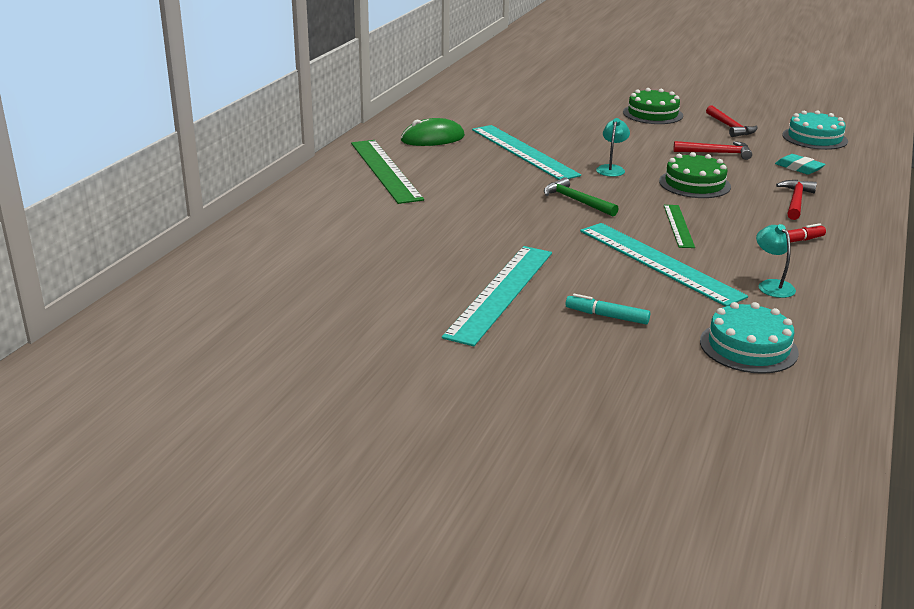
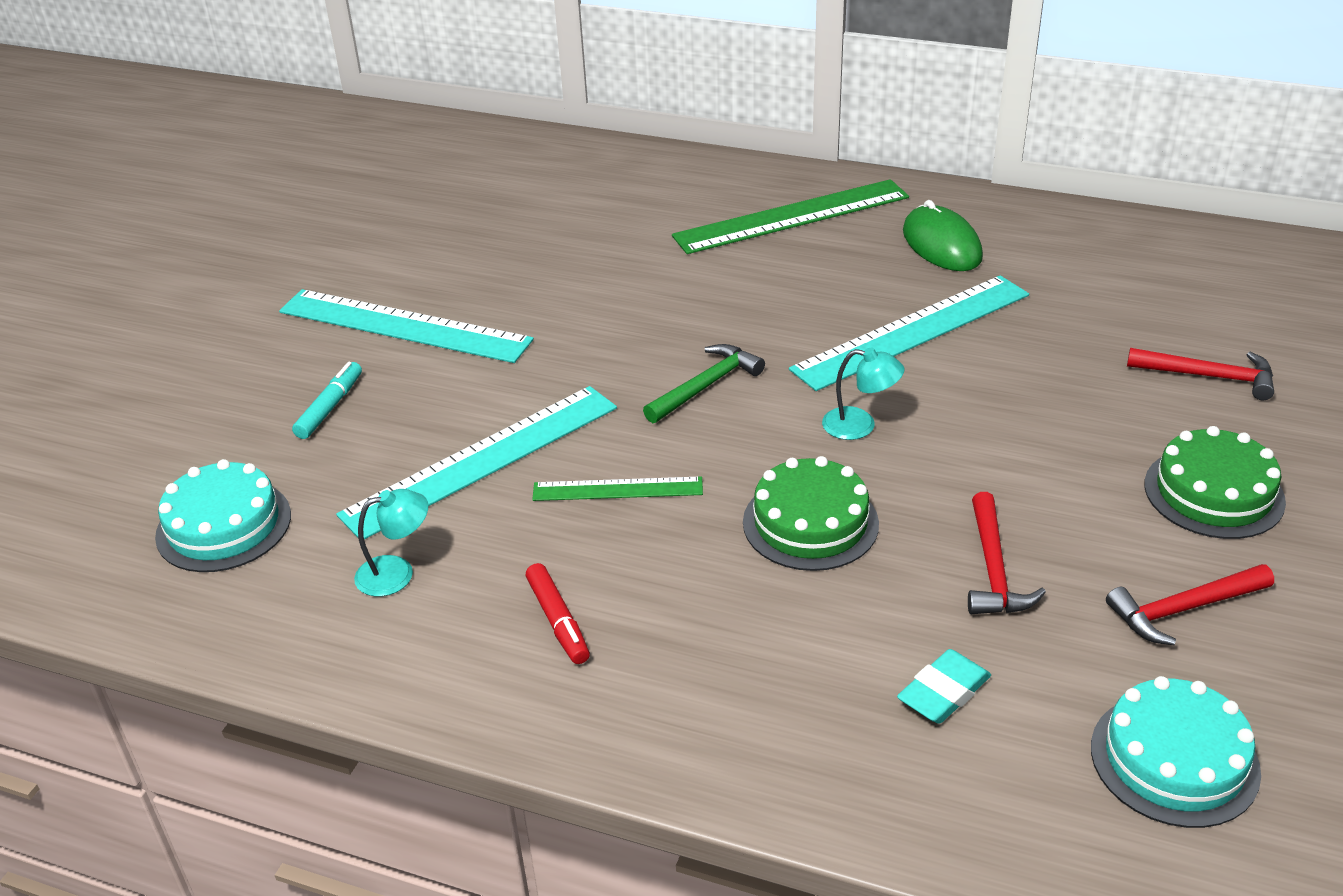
camera: 90 degrees right, 10 degrees up
red hammer [776,180,817,220] -> red hammer moved to [1127,348,1274,400]

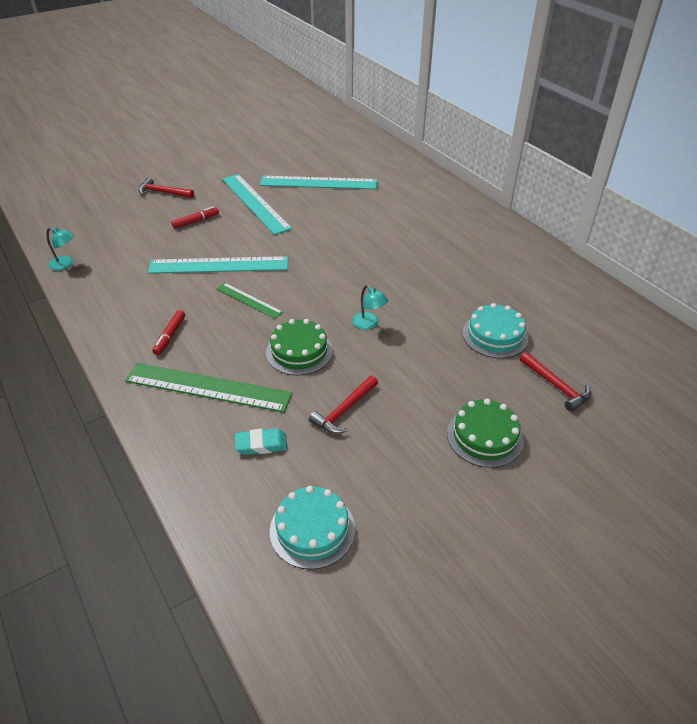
camera: 35 degrees right, 5 degrees up
turquoise cake [155,459,291,572] -> turquoise cake moved to [462,303,528,358]
turquoise marker [292,362,362,439] -> red marker [171,206,219,229]
turquoise lamp [354,489,428,597] -> turquoise lamp moved to [46,227,74,271]
green hammer [643,344,765,423] -> none
green ruler [672,179,909,254] -> green ruler moved to [125,363,293,413]
turquoise ruler [789,275,1029,391] -> turquoise ruler moved to [260,176,378,189]
green mouse [903,200,983,271] -> none
red hammer [1106,564,1274,645] -> red hammer moved to [138,177,194,198]

